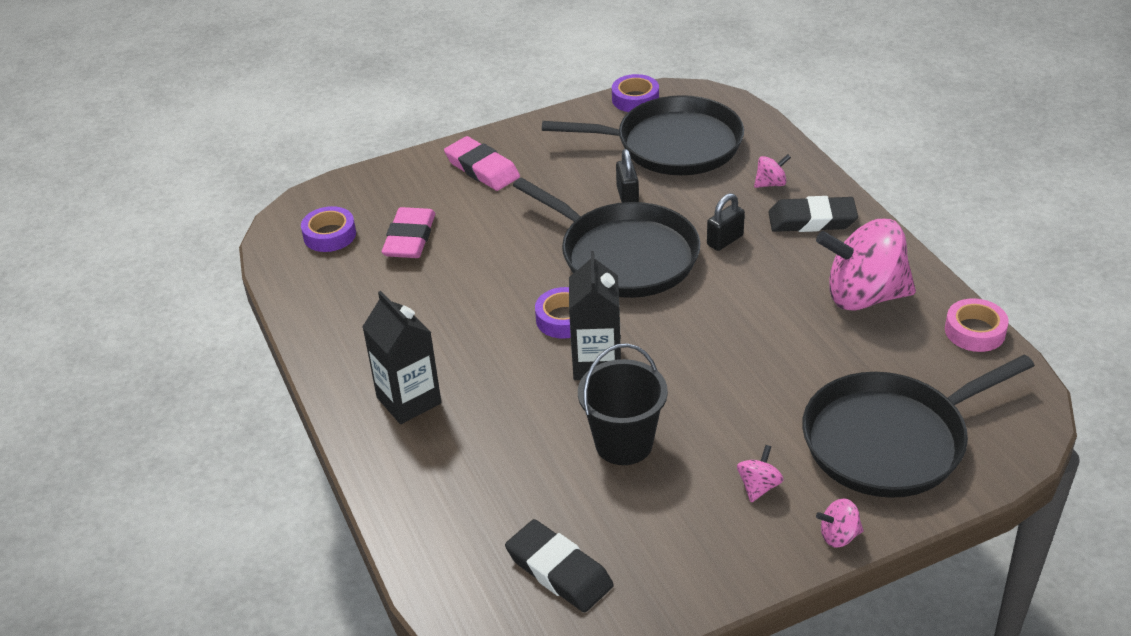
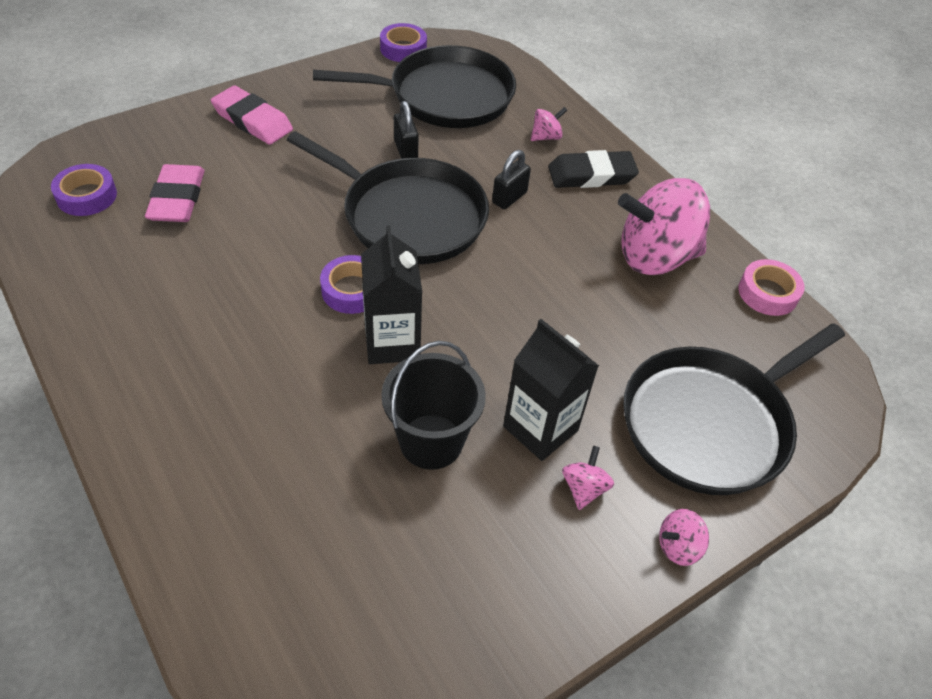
camera: 15 degrees left, 10 degrees up
black carton [362,291,441,424] -> black carton moved to [503,319,599,461]
black eraser [505,519,614,612] -> none

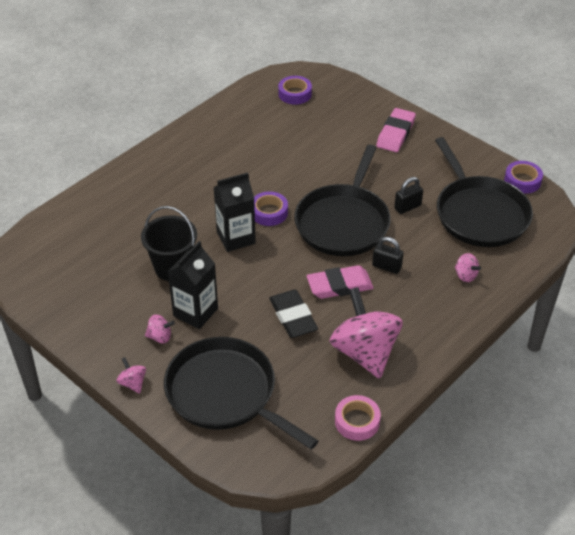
camera: 80 degrees right, 5 degrees down
pink eraser [145,164,205,222] -> pink eraser moved to [307,265,374,299]
black eraser [548,150,639,188] -> black eraser moved to [269,289,318,338]

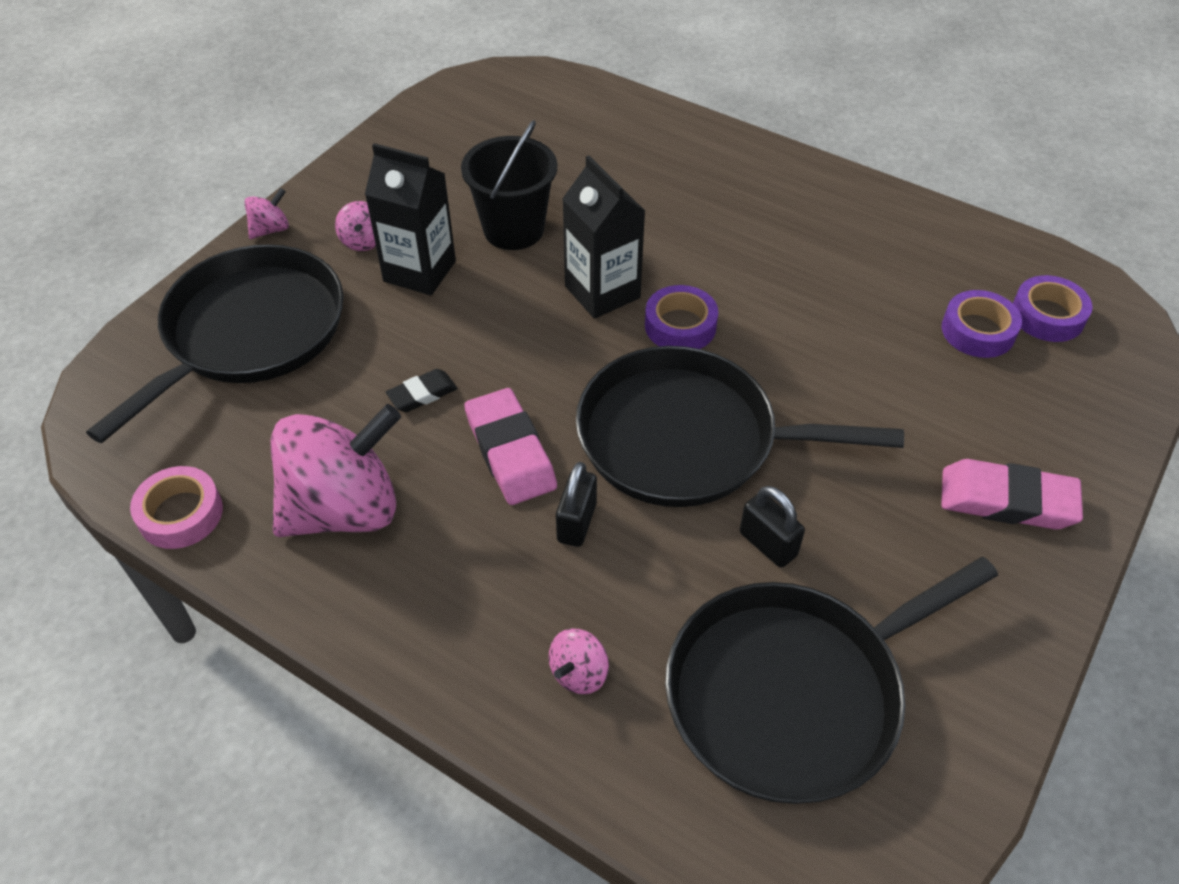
camera: 80 degrees right, 5 degrees up
black eraser [269,289,318,338] -> black eraser [386,369,457,412], size x0.56
purple tape [504,161,543,194] -> purple tape moved to [942,290,1022,358]

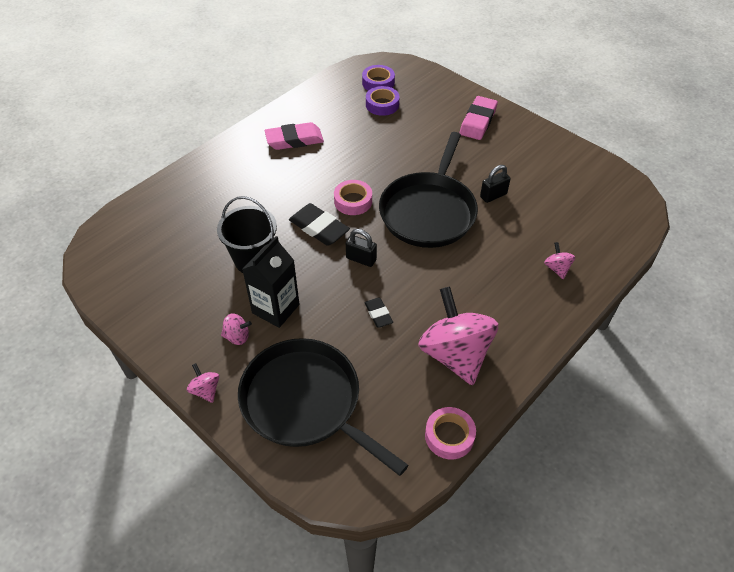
camera: 80 degrees left, 0 degrees up
pink eraser [464,388,557,505] -> pink eraser moved to [265,122,324,150]
pink spinning top [549,629,609,694] -> pink spinning top turned 150 degrees counterclockwise [544,242,575,279]
black padlock [556,462,597,547] -> black padlock moved to [346,229,377,267]
black carton [562,156,645,319] -> black eraser [289,203,350,246]
purple tape [645,285,718,349] -> pink tape [334,180,372,215]
black pan [665,557,998,804] -> none

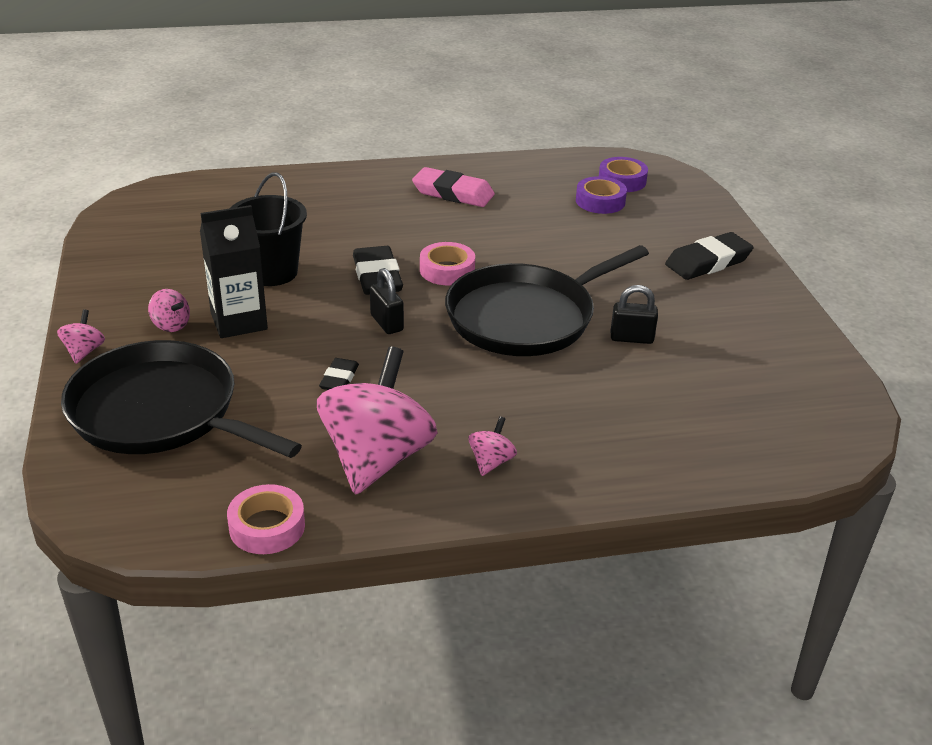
camera: 35 degrees right, 15 degrees down
black pan [238,338,409,476] -> black pan turned 45 degrees counterclockwise [61,340,302,458]
pink eraser [460,96,498,140] -> black eraser [665,232,754,280]
pink spinning top [544,242,575,279] -> pink spinning top moved to [468,416,517,476]

